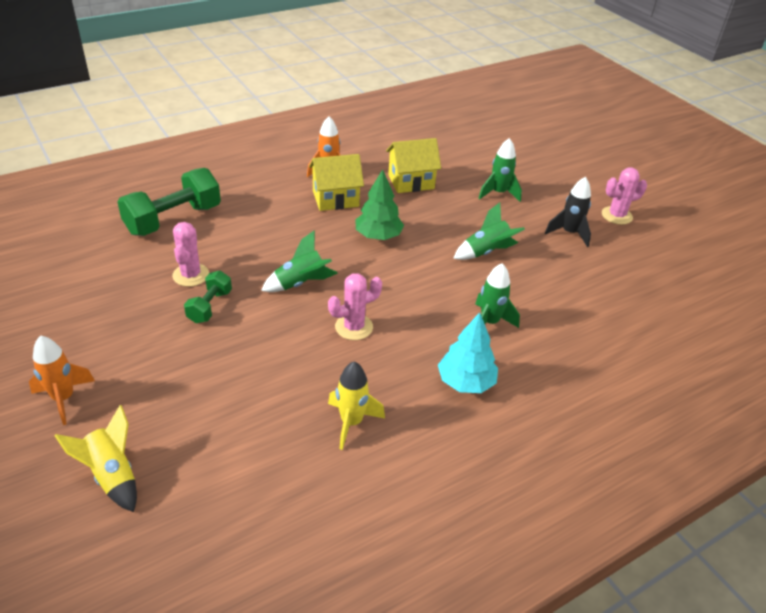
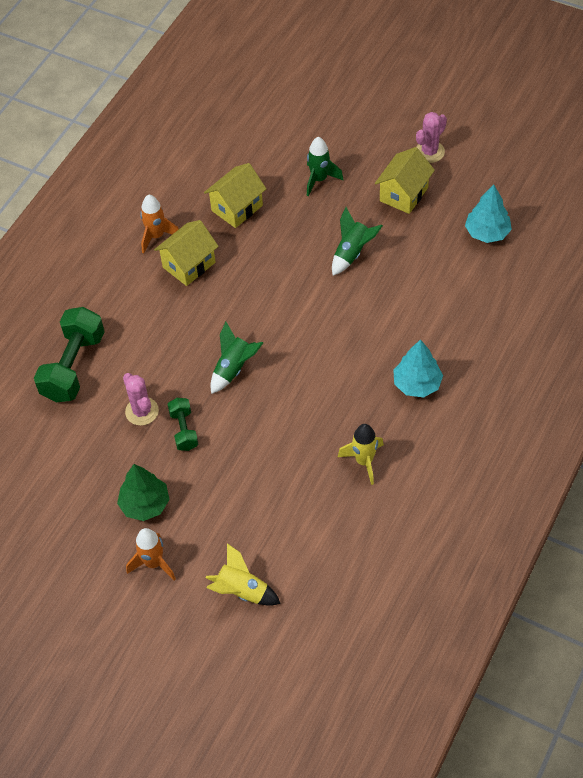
camera: 25 degrees left, 15 degrees up
pink cactus [328,273,382,340] -> none
green tree [356,169,404,240] -> green tree moved to [117,464,170,521]
green rocket [475,263,520,328] -> none
black rocket [545,177,591,247] -> yellow house [375,147,435,214]
none -> turquoise tree [465,184,512,243]

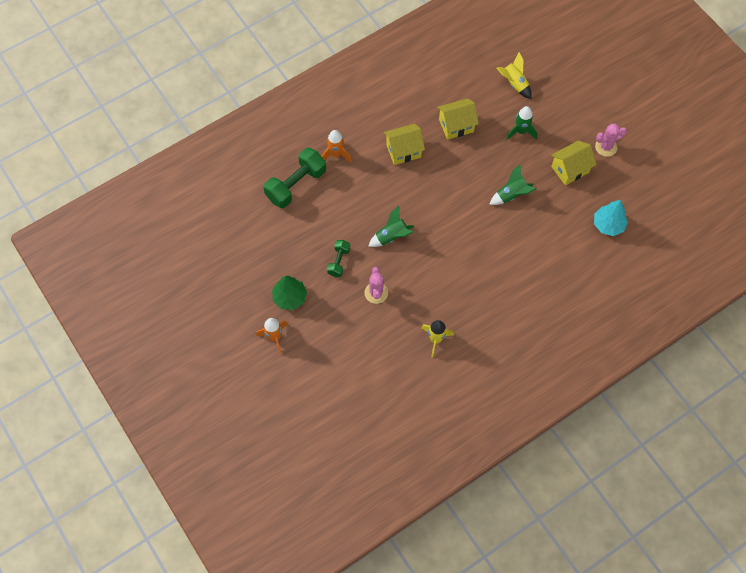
camera: 25 degrees right, 10 degrees up
pink cactus [123,373,159,426] -> pink cactus moved to [365,267,388,304]
orange rocket [140,195,179,254] -> orange rocket moved to [322,130,352,163]
yellow rocket [206,543,281,606] -> yellow rocket moved to [497,52,532,99]
turquoise tree [393,339,443,397] -> none

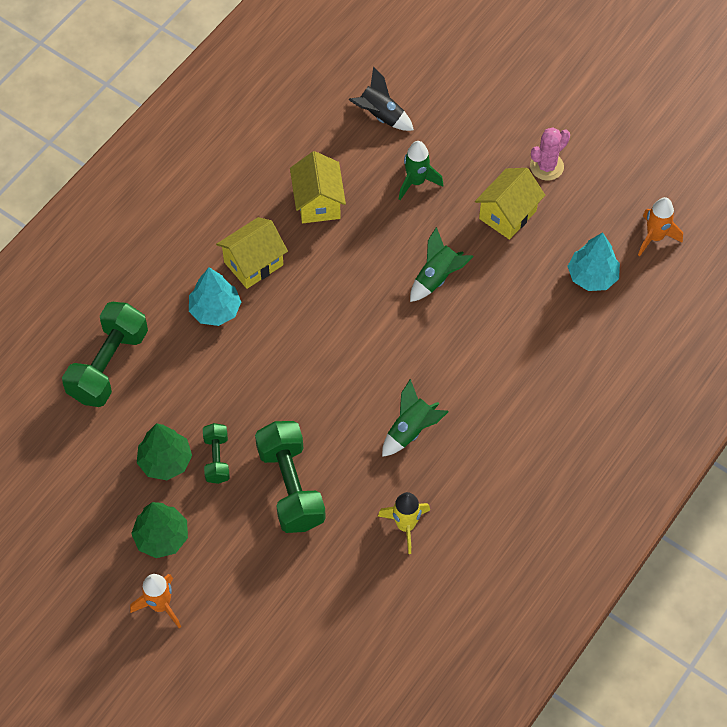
camera: 20 degrees left, 5 degrees down
orange rocket [322,130,352,163] -> orange rocket moved to [638,197,683,256]
pink cactus [365,267,388,304] -> green dumbbell [255,421,326,533]
green rocket [368,206,415,247] -> green rocket moved to [382,379,448,457]
yellow house [437,98,479,140] -> yellow house turned 60 degrees counterclockwise [290,151,346,223]
yellow rocket [497,52,532,99] -> black rocket [349,67,414,131]
none -> green tree [137,423,192,480]
none -> turquoise tree [189,267,241,326]

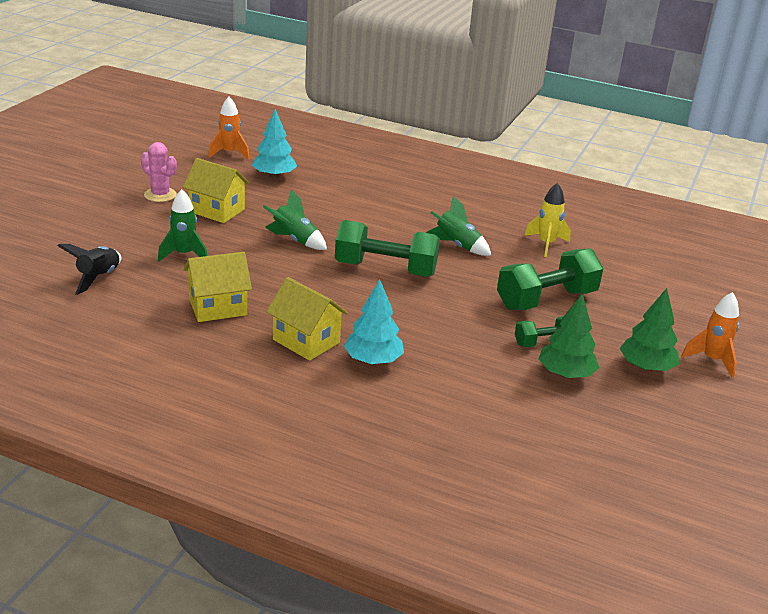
camera: 105 degrees left, 30 degrees down
green dumbbell [62,302,148,407] -> green dumbbell moved to [335,220,440,277]

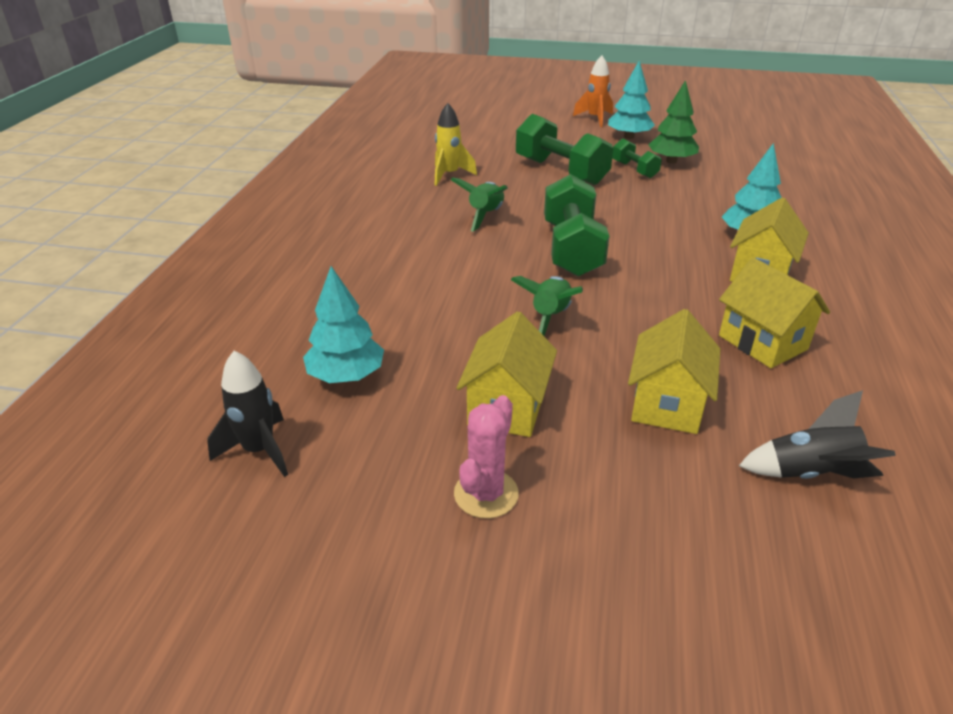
camera: 100 degrees left, 5 degrees up
green rocket [158,189,207,262] -> yellow house [628,309,720,434]
orange rocket [208,97,250,160] -> black rocket [207,351,288,477]
green tree [620,288,679,371] -> turquoise tree [608,61,655,139]

